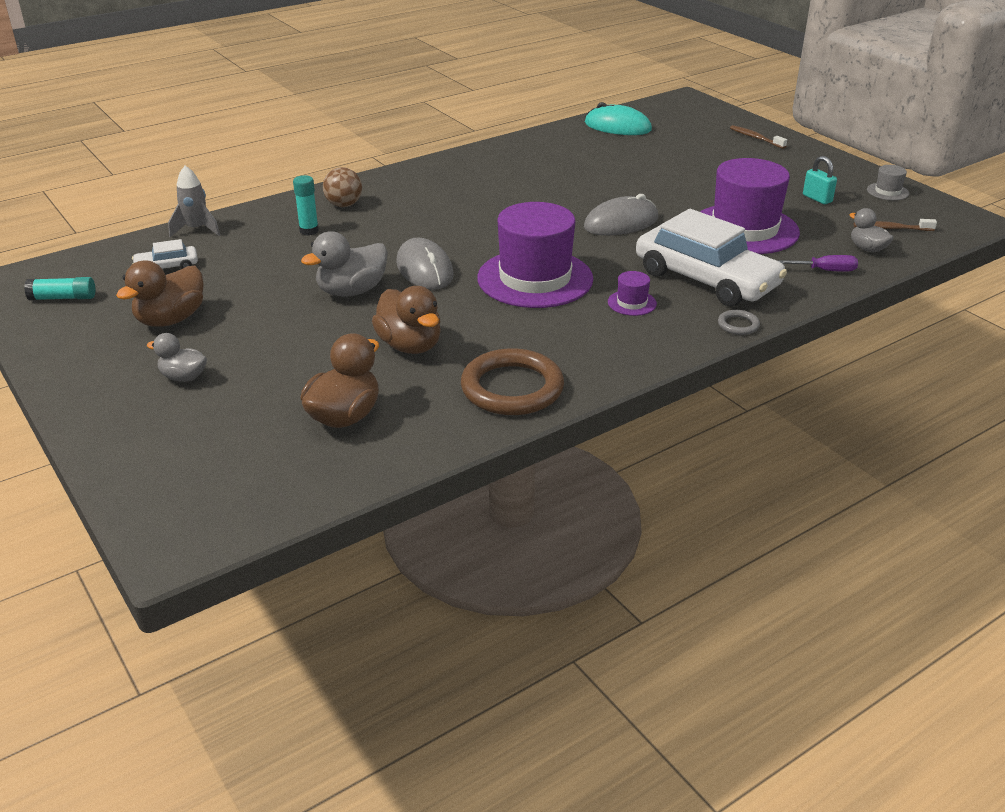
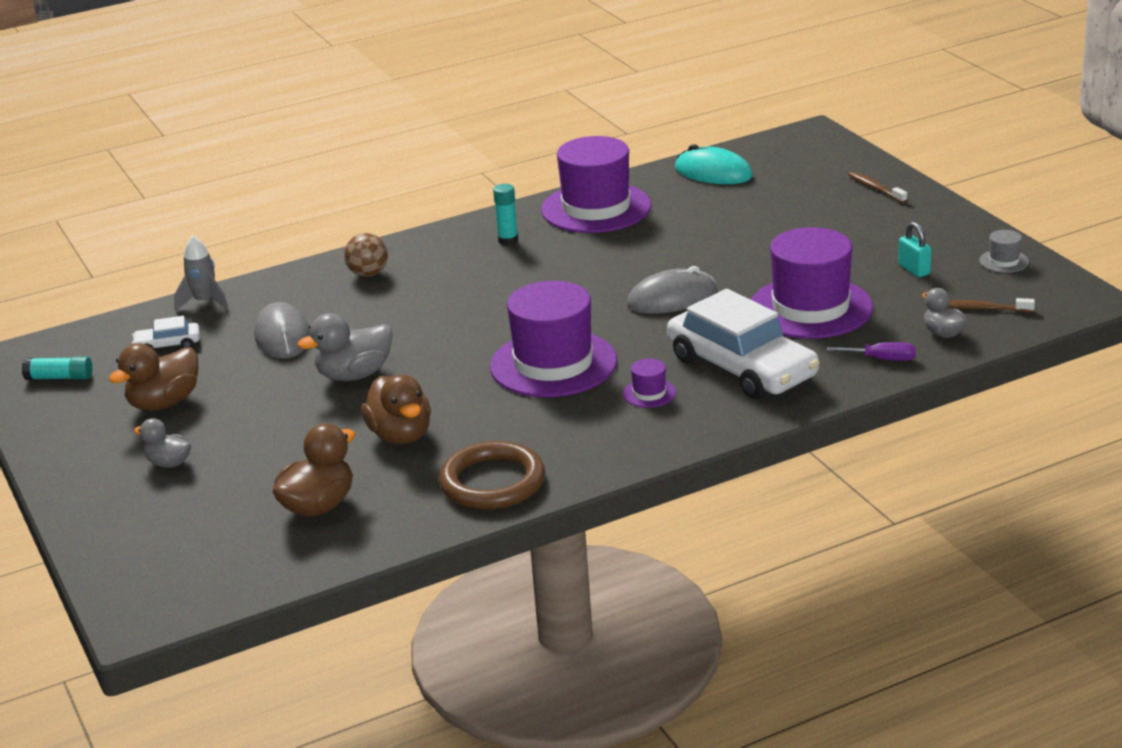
camera: 10 degrees right, 5 degrees down
turquoise glue stick [293,175,319,236] -> turquoise glue stick moved to [493,184,518,245]
grey mouse [396,238,454,290] -> grey mouse moved to [254,302,310,359]
grey ring [718,310,760,335] -> none
none -> purple hat [541,136,651,233]

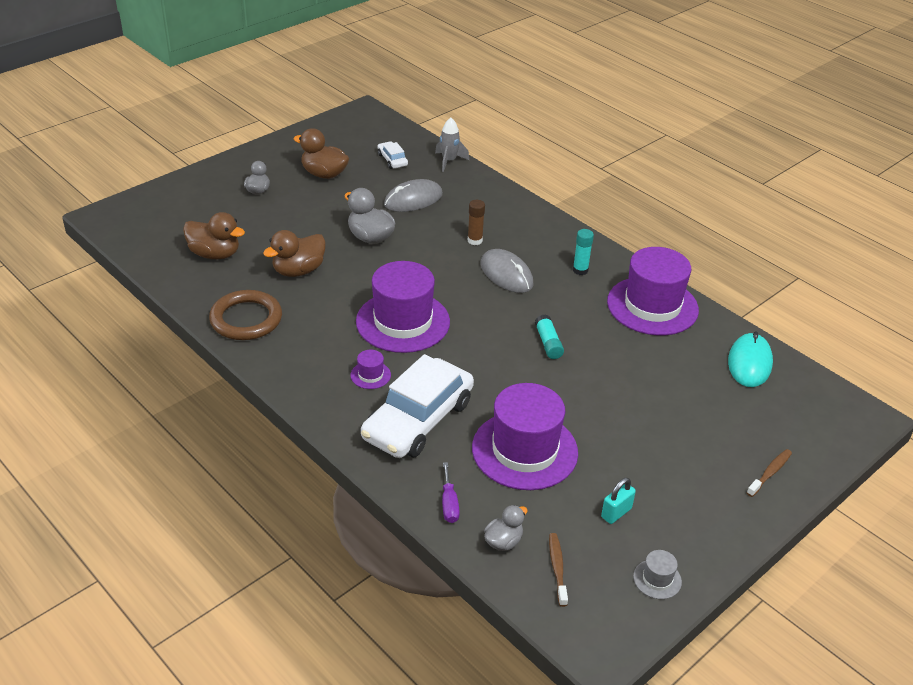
camera: 70 degrees right, 10 degrees up
turquoise glue stick [22,357,92,380] -> turquoise glue stick moved to [535,314,564,359]
brown ball [344,233,388,277] -> none
grey mouse [627,266,717,314] -> grey mouse moved to [481,249,533,293]
none -> brown glue stick [468,200,485,245]

